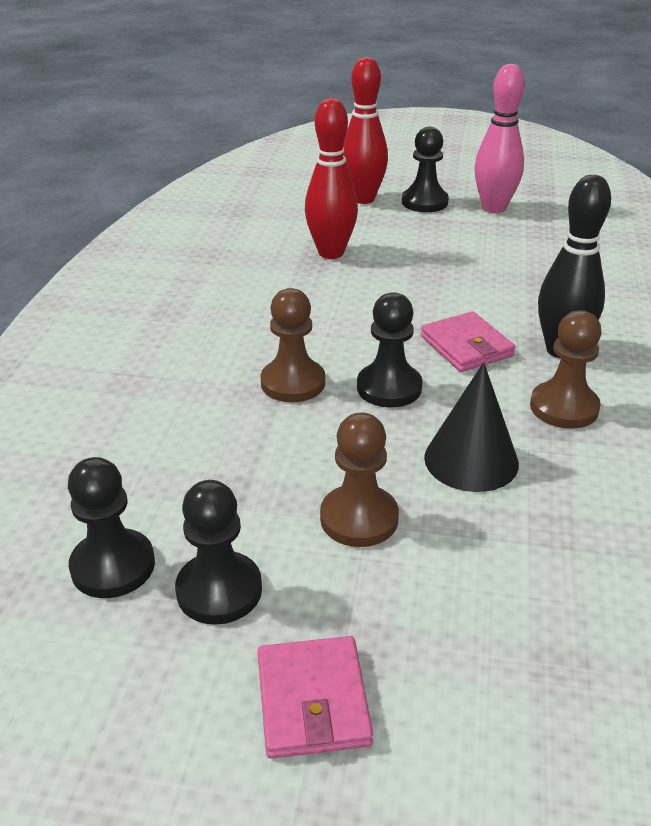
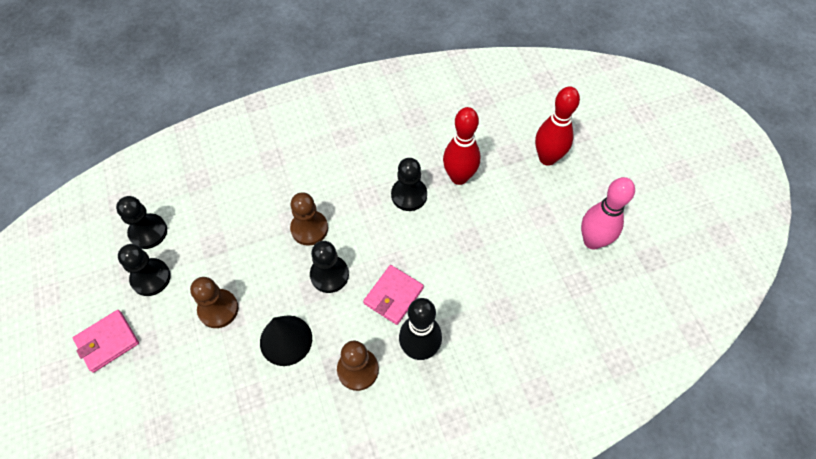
camera: 60 degrees right, 25 degrees up
black pawn [402,127,449,212] -> black pawn moved to [391,158,427,211]

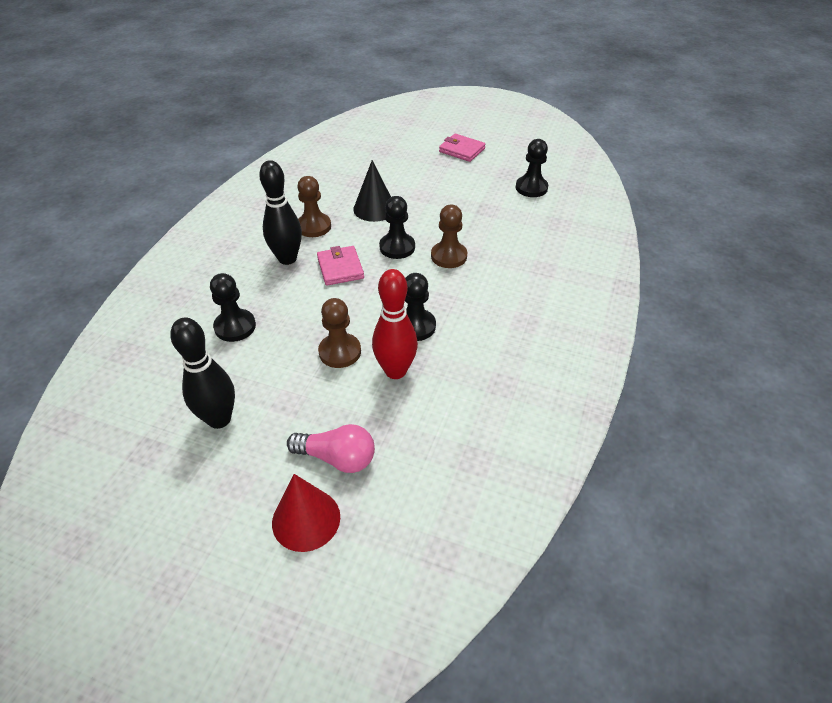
camera: 130 degrees right, 15 degrees down
pink wallet [73,310,139,373] -> pink wallet turned 60 degrees counterclockwise [439,134,486,162]
black pawn [118,244,171,296] -> black pawn moved to [210,273,256,342]
brown pawn [190,277,238,328] -> brown pawn moved to [318,298,361,368]
red bowling pin [535,86,580,166] -> pink light bulb [287,424,375,473]
pink bowling pin [581,177,635,249] -> black bowling pin [170,318,235,429]
none -> red cone [272,474,340,552]

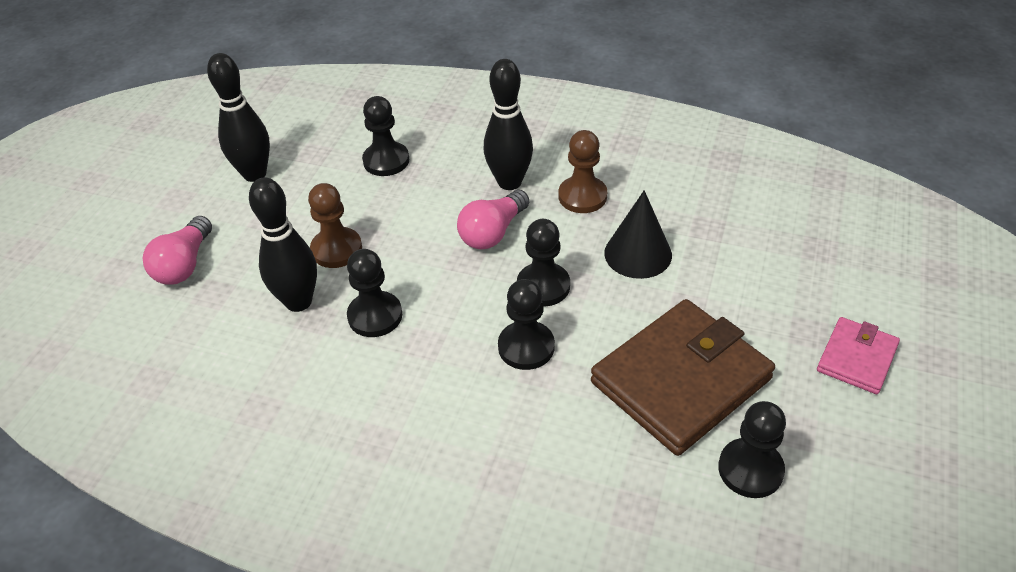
camera: 90 degrees right, 0 degrees up
red cone [272,474,340,552] -> none
pink wallet [317,246,364,286] -> pink light bulb [457,190,529,250]
red bowling pin [372,269,418,379] -> black bowling pin [249,177,317,312]
brown pawn [431,205,467,268] -> black pawn [498,279,555,370]
none -> brown wallet [591,299,775,456]

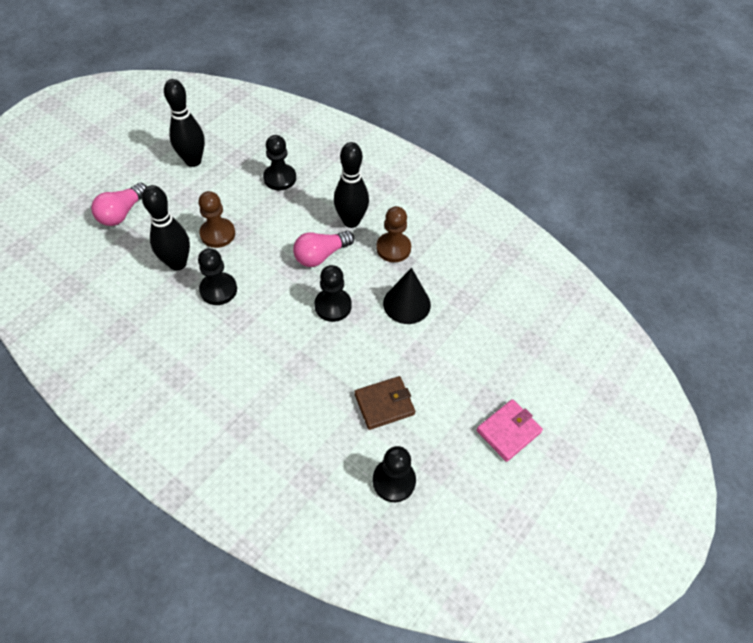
camera: 15 degrees right, 10 degrees up
black pawn [498,279,555,370] -> none
brown wallet [591,299,775,456] -> brown wallet [354,376,415,430], size x0.52

